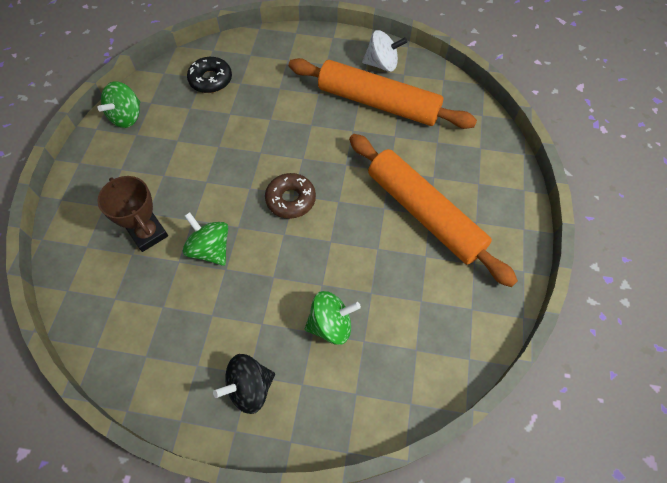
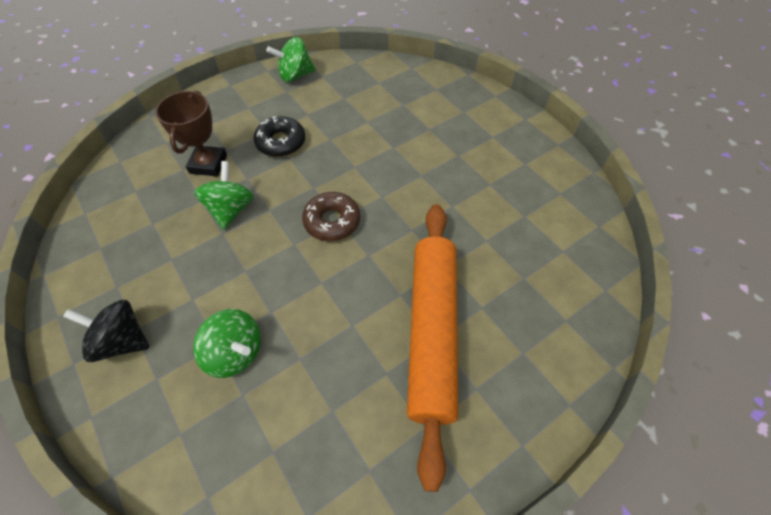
camera: 45 degrees right, 5 degrees down
black donut [187,57,232,93] -> black donut moved to [253,116,305,157]
orange rolling pin [289,58,477,129] -> none
white spinning top [362,30,408,72] -> none

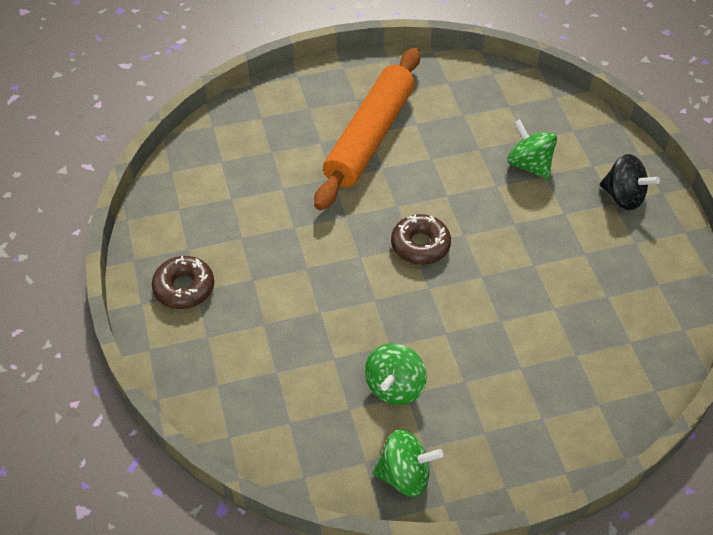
camera: 160 degrees left, 5 degrees down
brown trophy [155,91,227,176] -> none
green spinning top [194,161,253,230] -> green spinning top moved to [365,344,427,405]
black donut [253,116,305,157] -> none
none -> brown donut [152,256,214,309]

